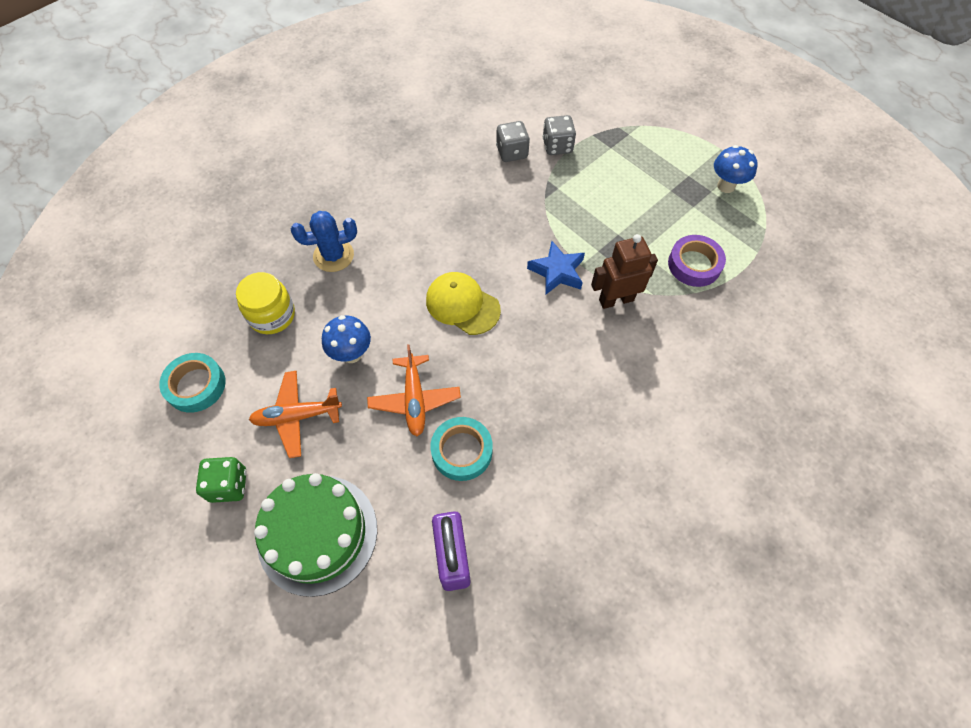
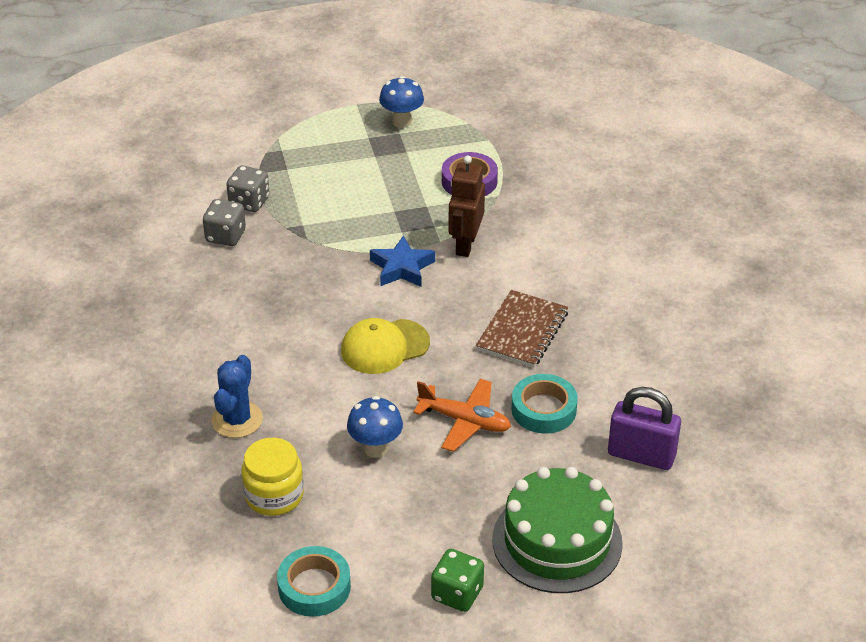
camera: 60 degrees left, 20 degrees down
orange plane [249,371,342,458] -> none
none -> brown notebook [476,290,568,368]

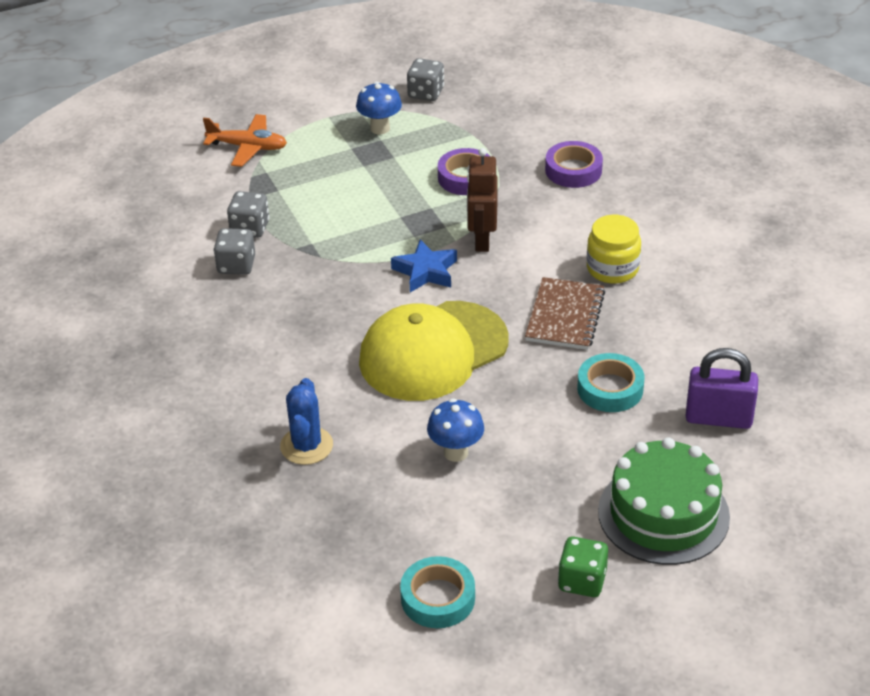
camera: 10 degrees left, 0 degrees up
yellow jar [241,438,304,516] -> yellow jar moved to [587,215,641,284]
yellow cap [341,318,430,374] -> yellow cap [359,301,509,401], size x1.70
orange plane [413,379,511,452] -> orange plane moved to [203,114,287,167]
none -> grey dice [407,58,444,101]
none -> purple tape [545,141,603,188]

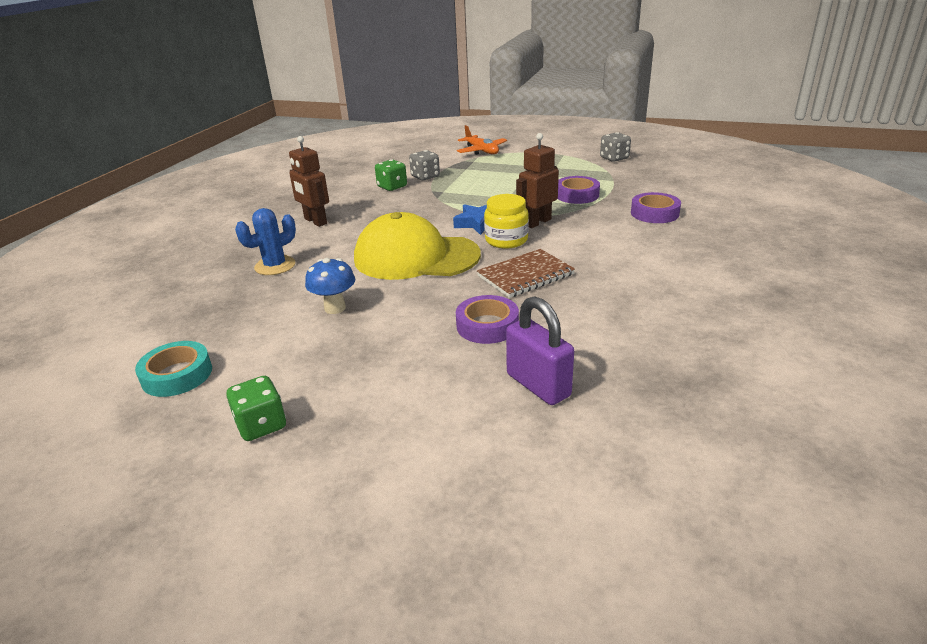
camera: 45 degrees right, 10 degrees down
grey dice [214,228,255,275] -> green dice [375,159,407,191]
blue mushroom [356,82,402,134] -> none
turquoise tape [577,353,644,412] -> purple tape [456,295,519,344]
yellow jar [587,215,641,284] -> yellow jar moved to [484,194,529,249]
green cake [598,437,730,565] -> none
none -> brown robot [289,136,329,227]

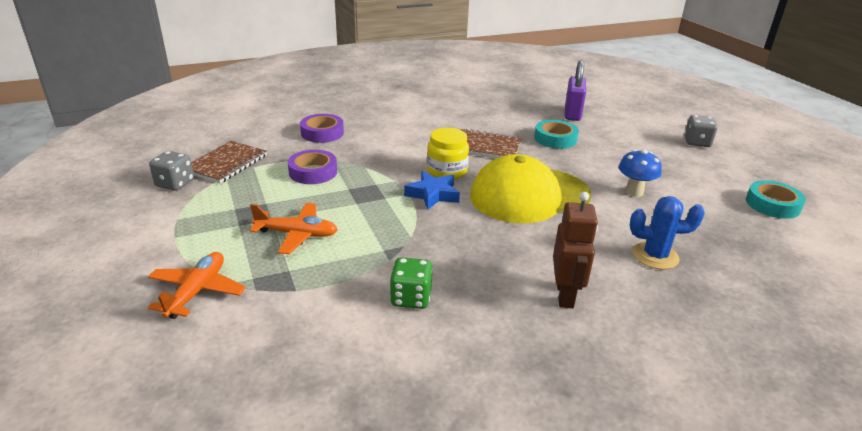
camera: 135 degrees left, 0 degrees up
green dice [226,376,286,441] -> none
yellow cap [354,212,481,280] -> yellow cap turned 105 degrees clockwise [470,154,591,223]
grey dice [409,150,440,181] -> grey dice moved to [684,115,718,147]
purple tape [456,295,519,344] -> turquoise tape [534,120,579,149]
brown robot [516,133,559,228] -> none
none -> brown notebook [191,141,267,184]
none -> orange plane [250,203,338,254]

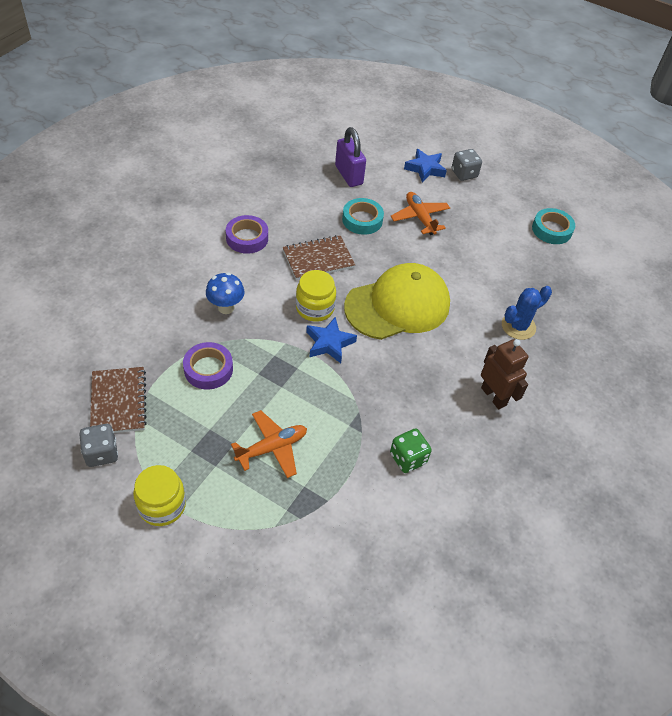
camera: 40 degrees left, 20 degrees up
orange plane [147,252,246,319] -> orange plane moved to [391,192,450,235]
purple tape [300,114,344,143] -> purple tape moved to [226,215,268,254]
yellow cap [470,154,591,223] -> yellow cap turned 150 degrees counterclockwise [344,263,450,340]
blue mushroom [619,149,662,197] -> blue mushroom moved to [206,272,244,314]
none -> yellow jar [133,465,186,526]
none -> blue star [404,149,447,183]

